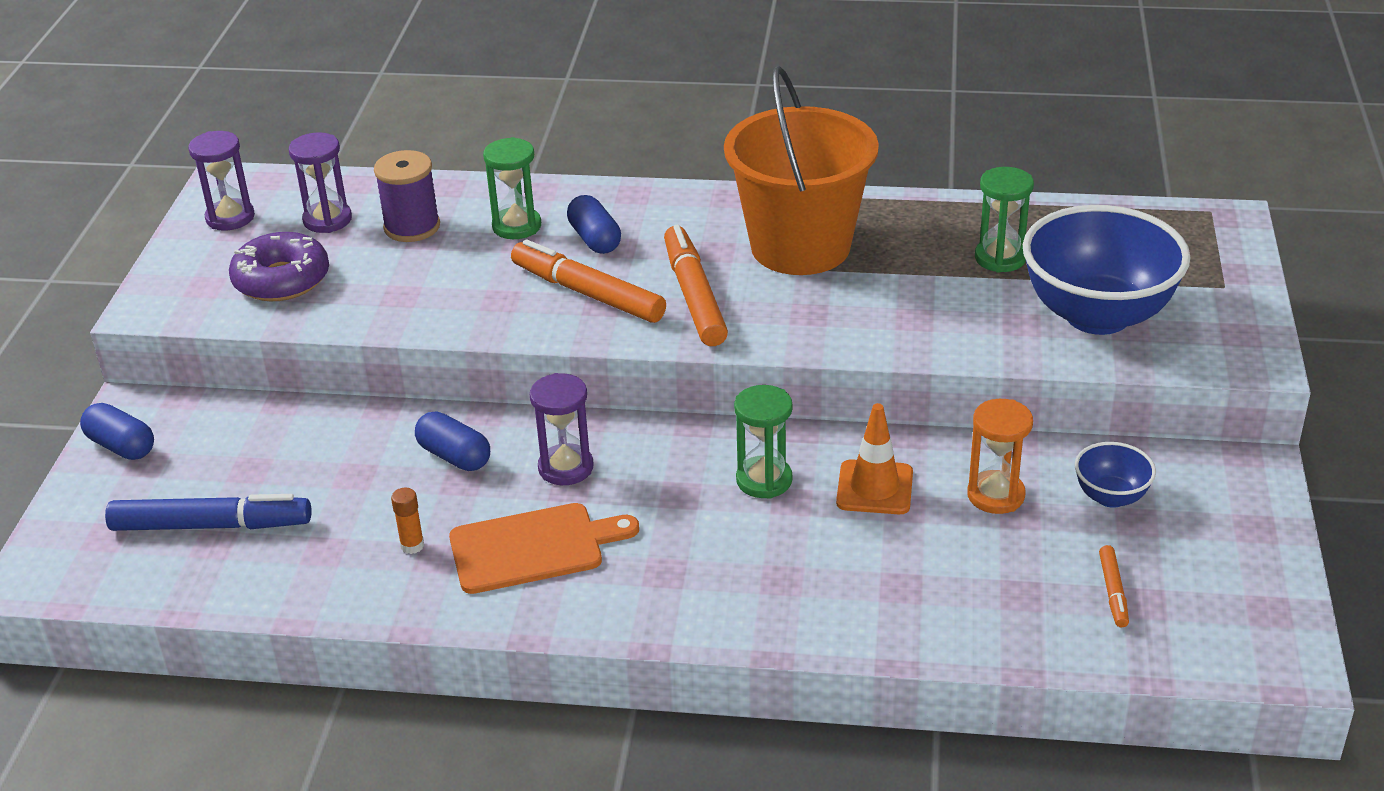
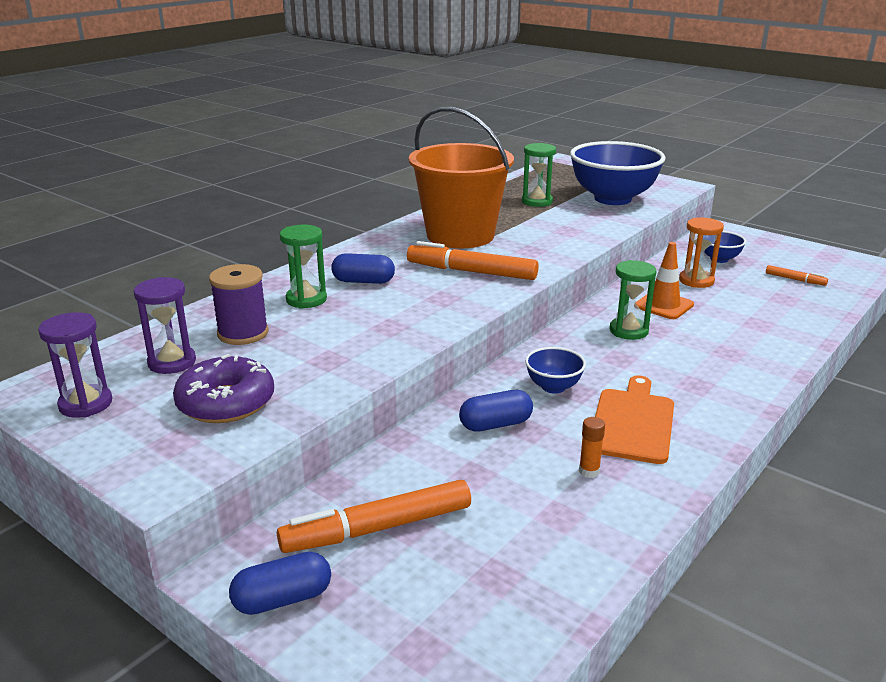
camera: 60 degrees left, 10 degrees down
blue marker [105,494,312,531] -> none
orange marker [511,239,666,323] -> orange marker moved to [277,480,471,553]
purple hourglass [530,373,593,485] -> blue bowl [525,347,586,394]

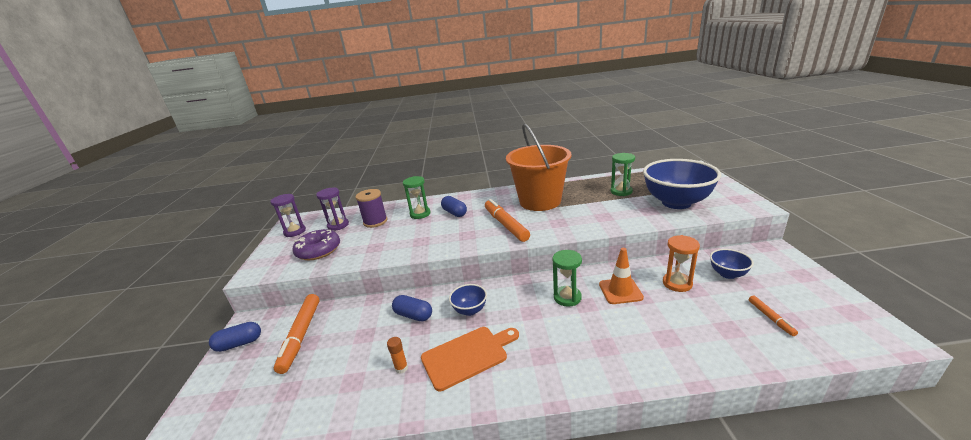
camera: 50 degrees right, 0 degrees up
blue capsule [229,552,331,615] -> blue capsule turned 45 degrees counterclockwise [209,322,261,352]
orange marker [277,480,471,553] -> orange marker turned 120 degrees counterclockwise [274,294,320,374]

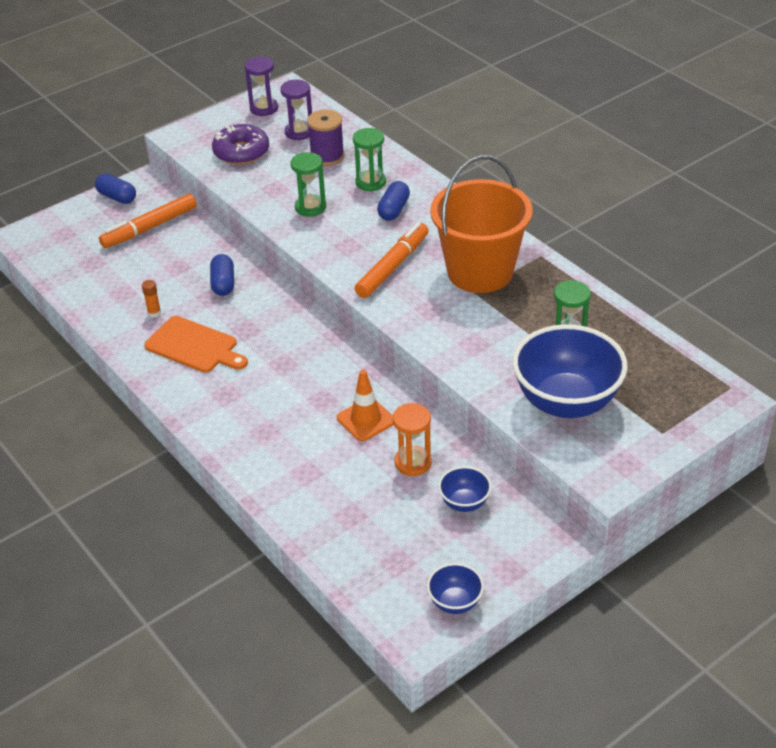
camera: 55 degrees right, 15 degrees up
blue bowl [449,284,487,316] -> blue bowl moved to [427,563,484,614]
green hourglass [552,250,582,307] -> green hourglass moved to [291,152,326,217]
orange marker [749,296,798,336] -> none

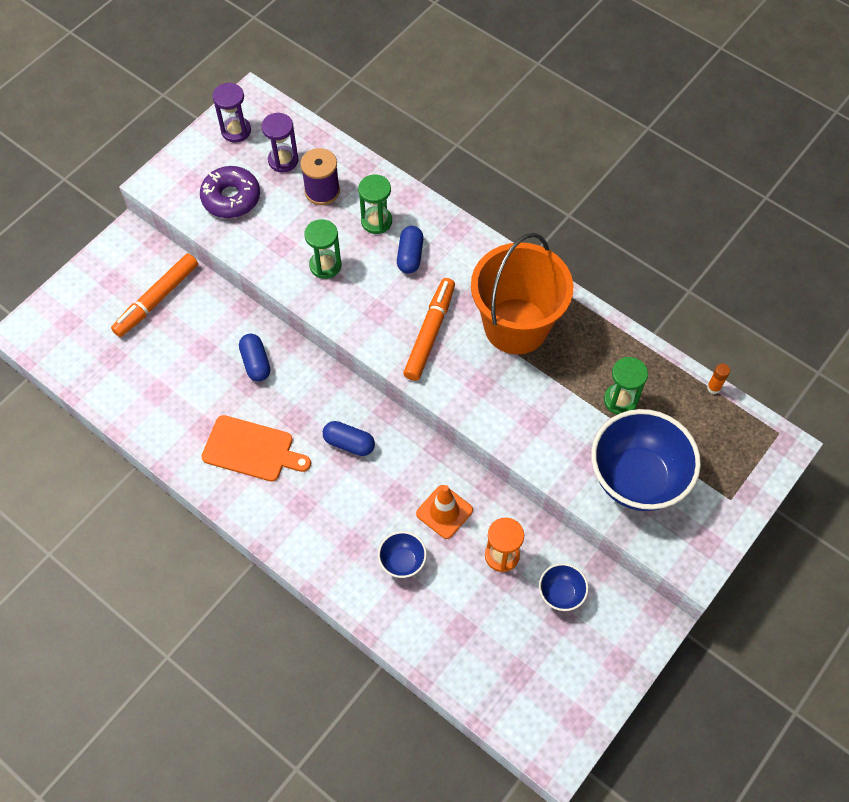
camera: 15 degrees left, 20 degrees up
blue capsule [95,174,136,204] -> blue capsule moved to [323,421,375,456]
orange glue stick [142,280,161,318] -> orange glue stick moved to [707,364,730,394]
blue bowl [427,563,484,614] -> blue bowl moved to [378,531,427,578]

